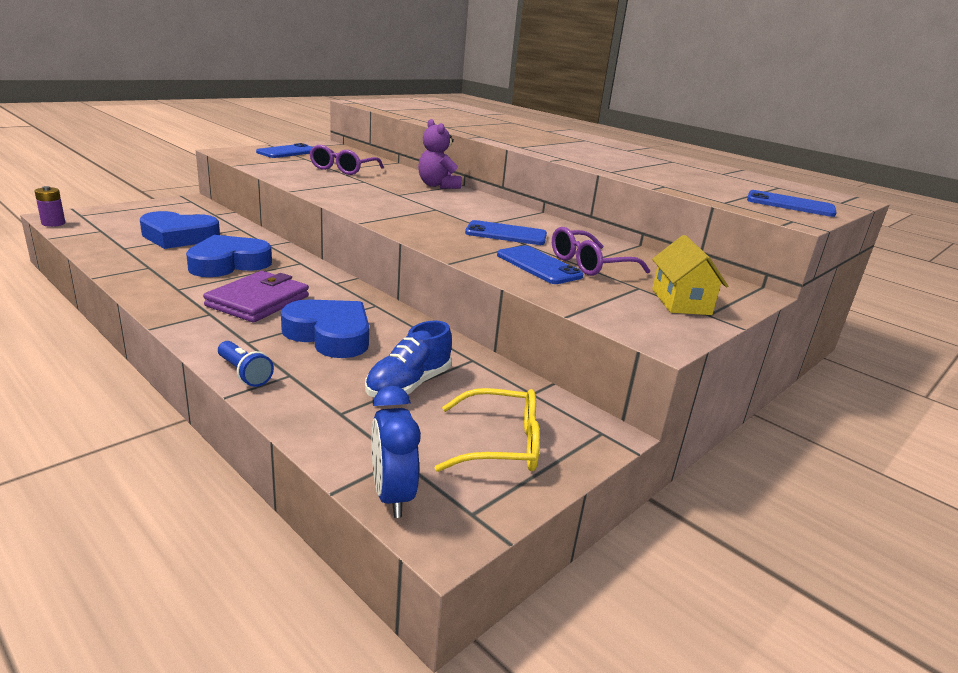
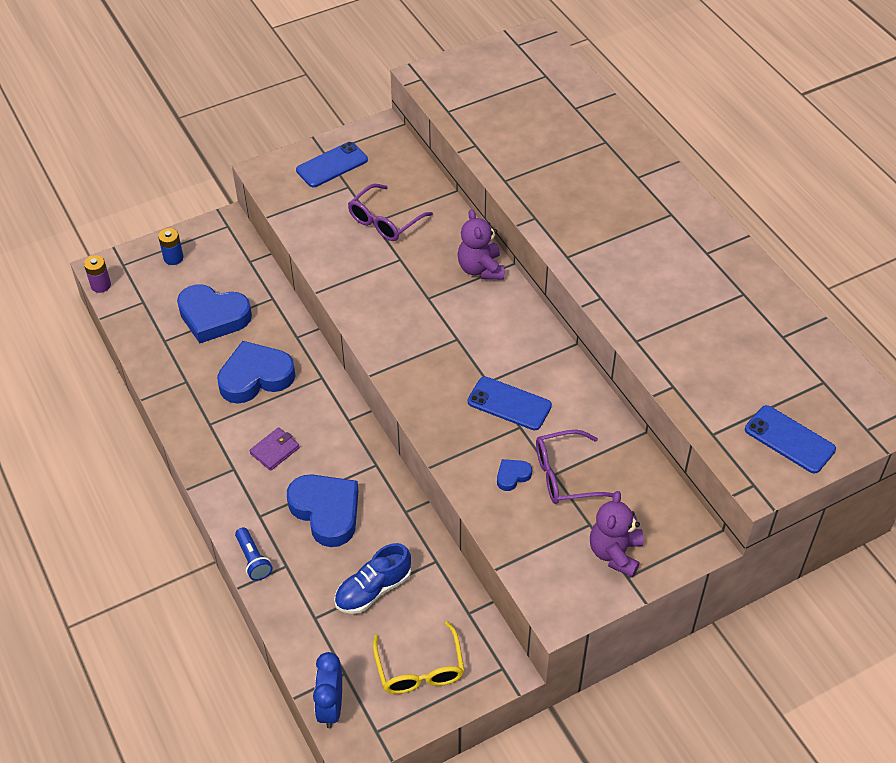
camera: 20 degrees right, 25 degrees up
purple wallet [203,271,309,322] -> purple wallet [249,427,300,471], size x0.56
yellow glasses [435,388,540,472] -> yellow glasses turned 60 degrees clockwise [373,621,465,694]
blue phone [497,245,583,284] -> blue heart [497,459,532,491]
yellow house [652,235,728,315] -> purple teddy bear [590,491,644,578]
none -> blue battery [158,228,184,265]

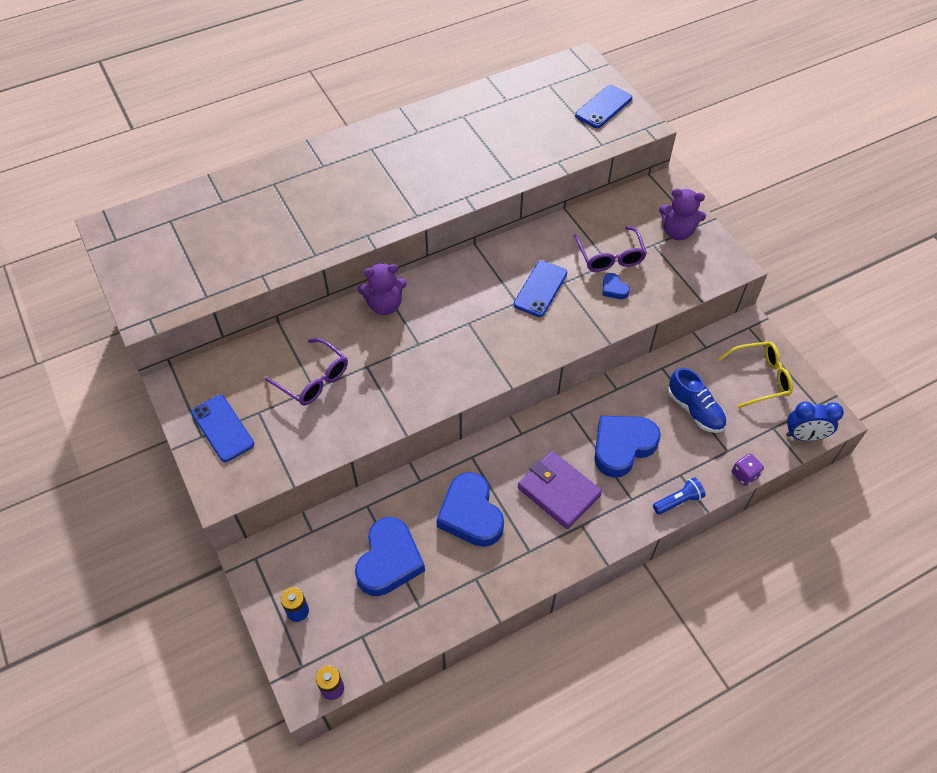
camera: 90 degrees left, 5 degrees up
purple wallet [249,427,300,471] -> purple wallet [518,451,602,529], size x1.80
none -> purple dice [732,453,764,486]

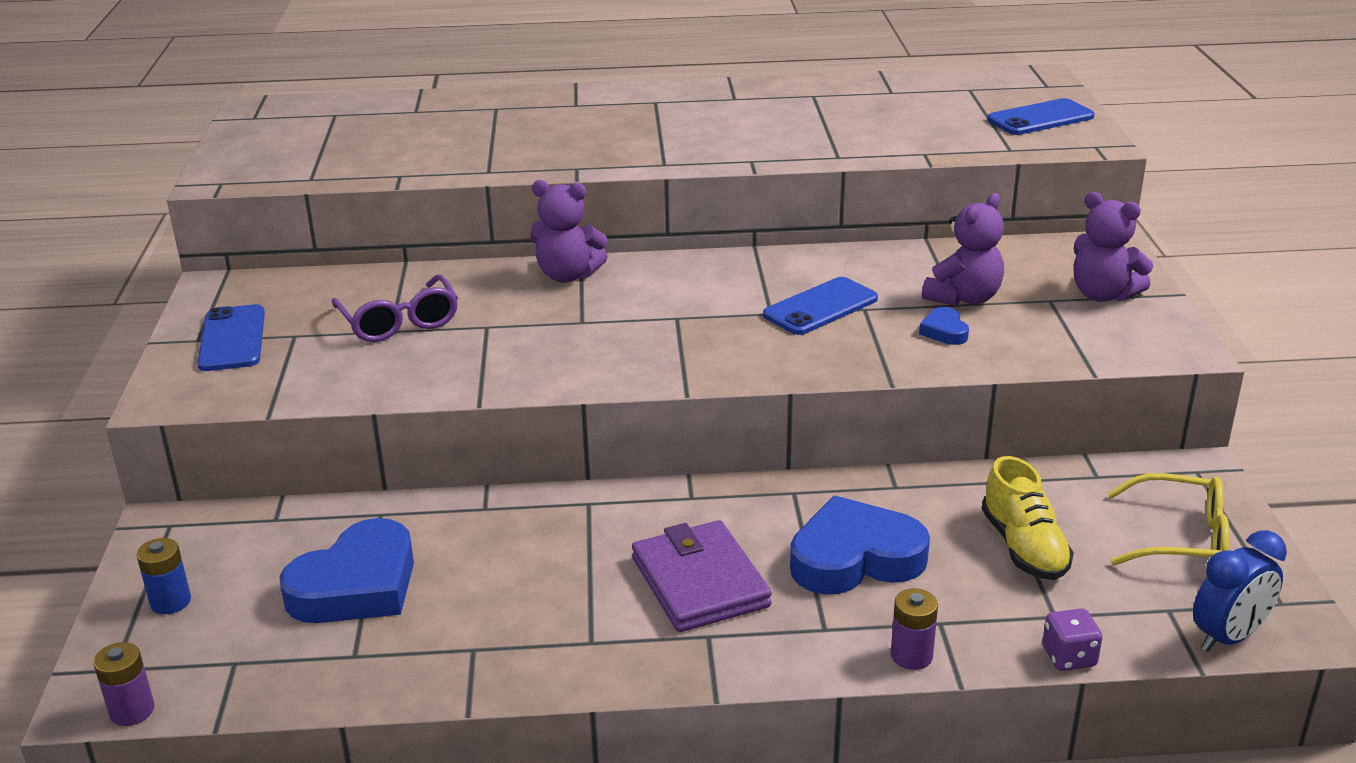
camera: 25 degrees right, 25 degrees down
blue heart [436,472,504,547] -> none
purple glasses [574,226,647,272] -> purple teddy bear [922,193,1004,306]
blue flashlight [653,477,705,514] -> purple battery [891,588,938,670]
blue shoe [668,368,727,433] -> yellow shoe [982,456,1074,580]
blue clock [786,401,844,441] -> blue clock turned 60 degrees counterclockwise [1193,530,1287,652]

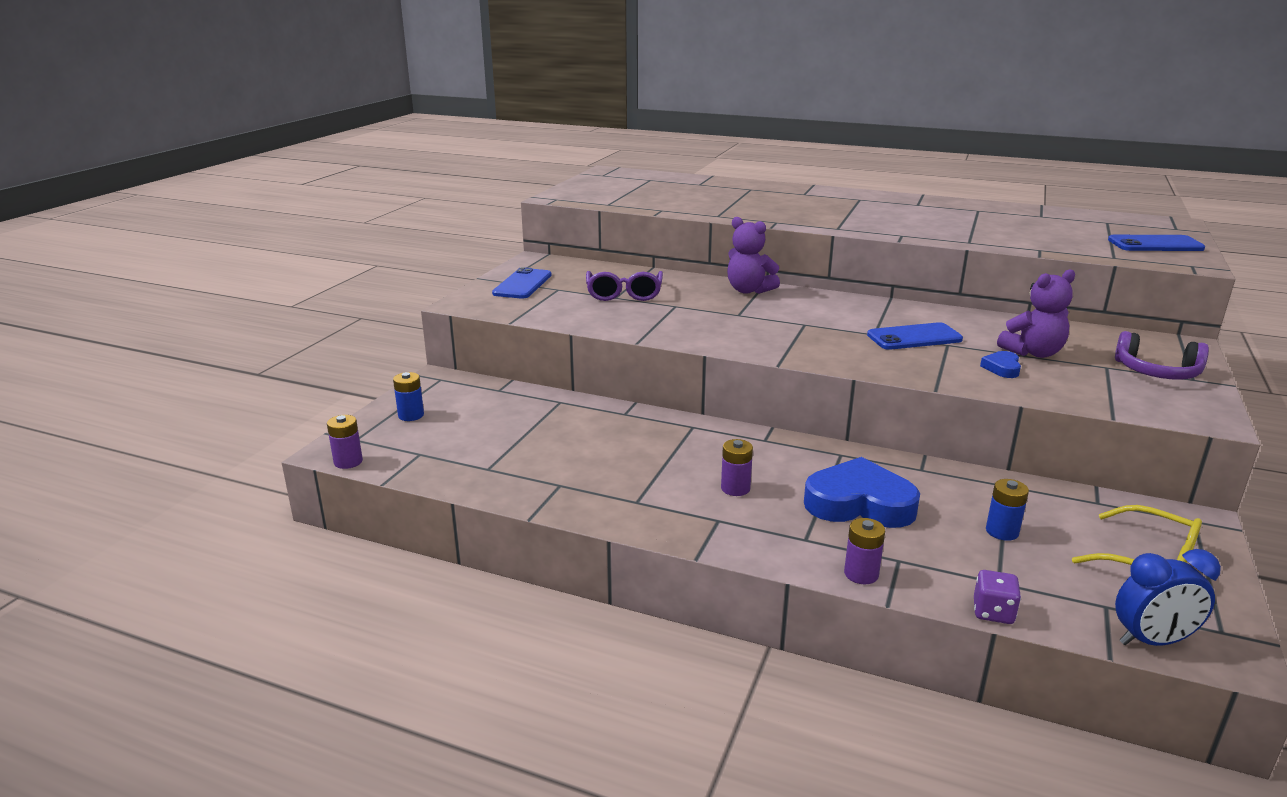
camera: 25 degrees right, 5 degrees down
blue heart [279,518,414,623] -> none
purple wallet [632,520,772,632] -> purple battery [721,439,753,496]
yellow shoe [982,456,1074,580] -> blue battery [986,479,1029,541]
purple teddy bear [1074,192,1153,302] -> purple headphones [1115,331,1209,380]

